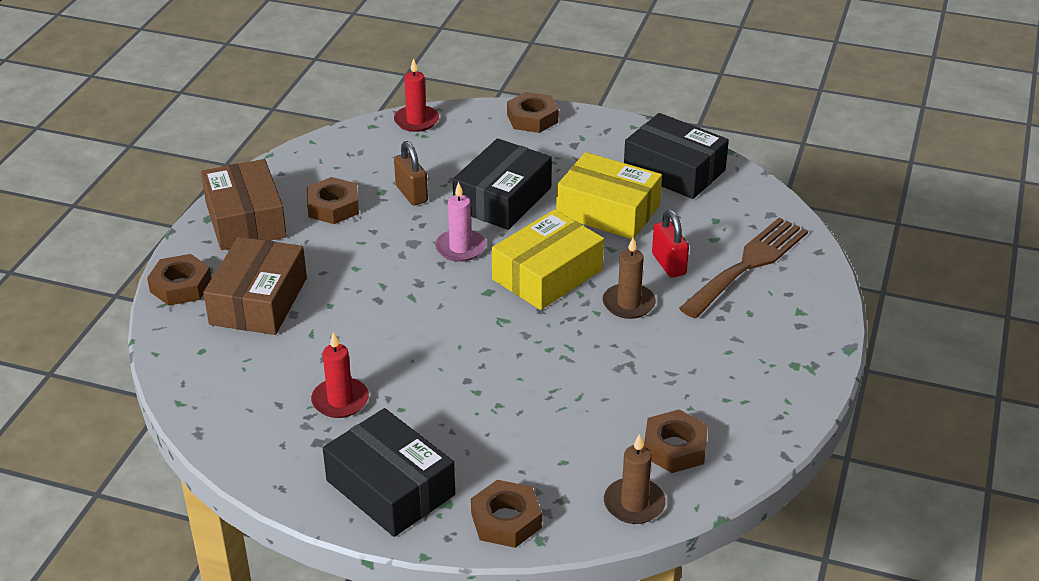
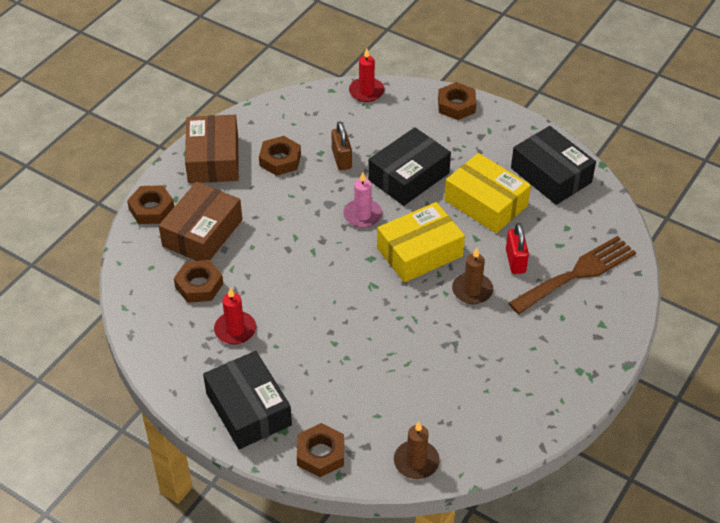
camera: 15 degrees right, 10 degrees up
brown nut [644,410,708,473] -> brown nut moved to [174,260,223,303]

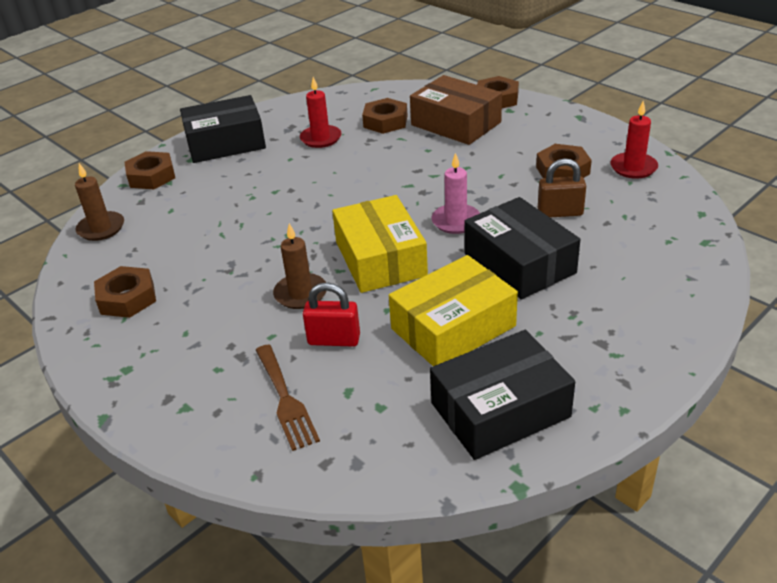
camera: 105 degrees right, 10 degrees down
brown box [185,115,239,183] -> none
red candle [349,48,384,102] -> red candle moved to [610,101,658,179]
brown nut [438,82,476,120] -> brown nut moved to [94,266,156,318]
brown fork [509,236,636,314] -> brown fork [256,344,320,451], size x0.65

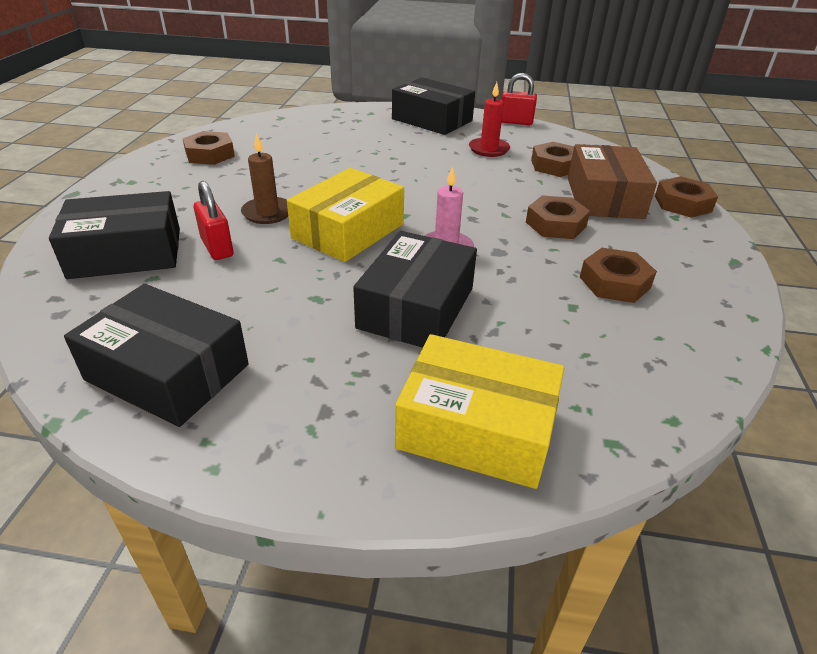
camera: 50 degrees right, 0 degrees up
brown candle [75,163,124,241] -> none
brown nut [124,151,175,189] -> brown nut moved to [526,195,590,239]
brown fork [256,344,320,451] -> black box [49,191,180,279]
yellow box [389,255,518,366] -> yellow box moved to [395,334,564,489]
brown padlock [538,158,586,218] -> none
red candle [610,101,658,179] -> none
none -> red padlock [502,73,537,125]

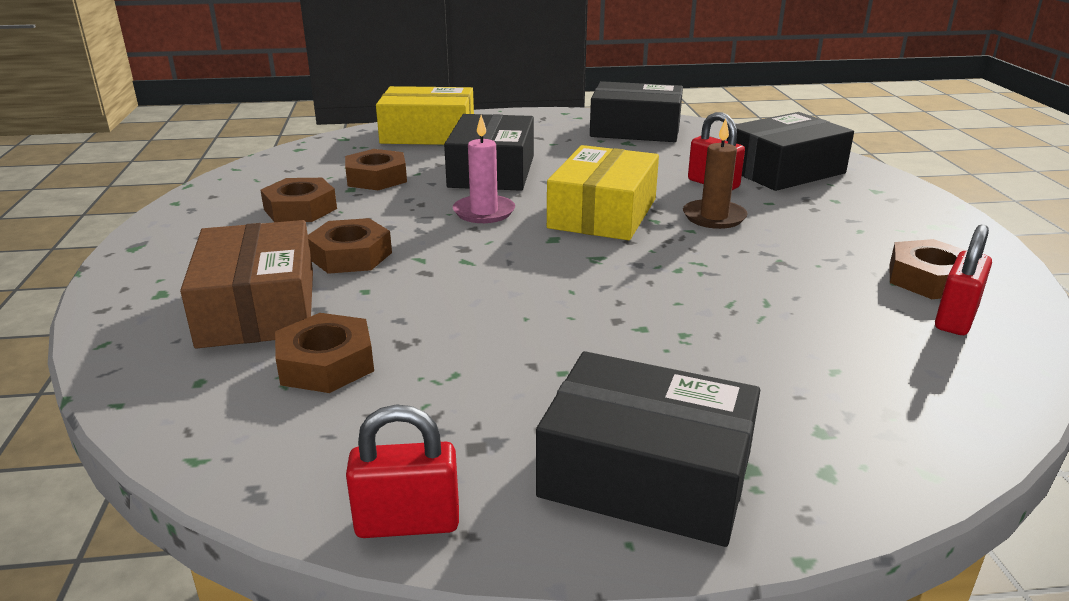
camera: 165 degrees right, 10 degrees down
red candle [469,82,510,157] -> none
brown nut [655,176,718,218] -> brown nut moved to [345,149,407,190]
none -> red padlock [935,224,992,335]

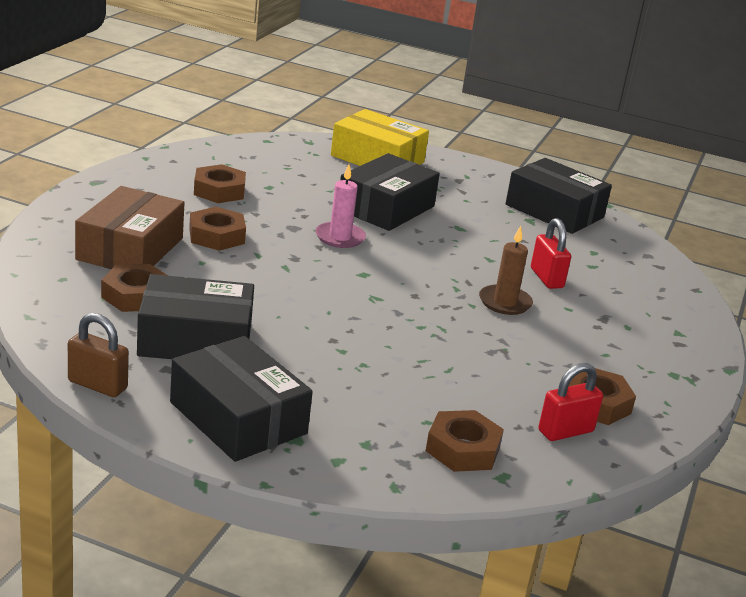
camera: 25 degrees right, 0 degrees up
brown nut [345,149,407,190] -> brown nut moved to [426,410,504,472]
red padlock [346,404,459,538] -> brown padlock [68,313,129,397]
yellow box [547,145,659,240] -> none
black box [727,112,854,191] -> black box moved to [137,274,254,359]

